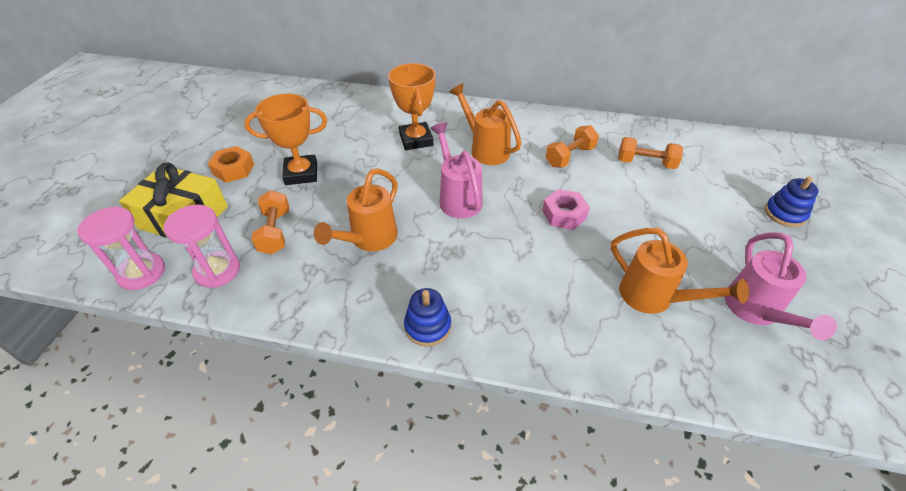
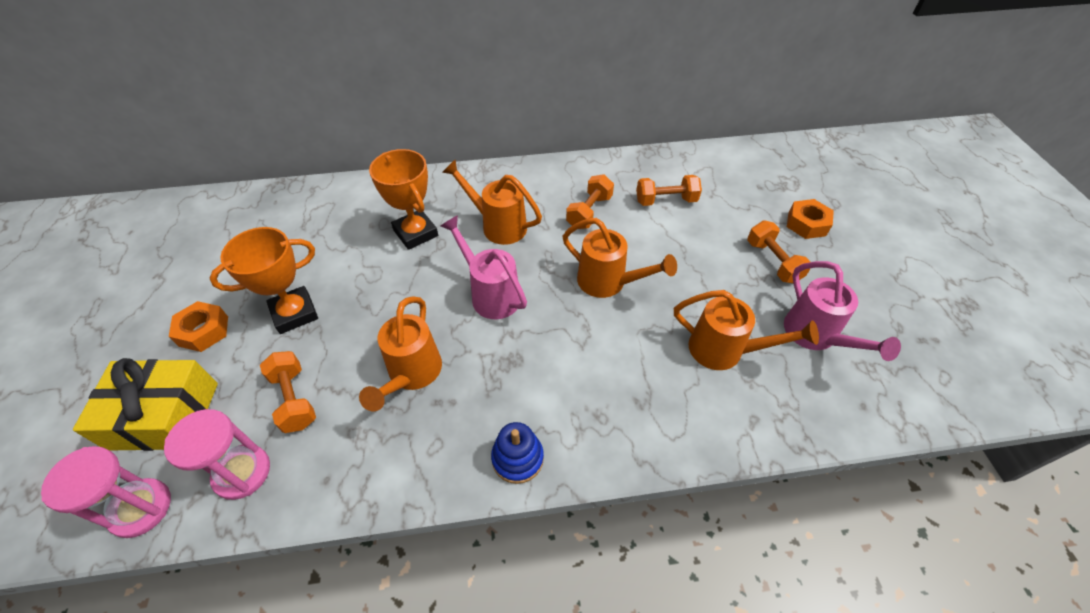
camera: 20 degrees left, 5 degrees up
pink nut [542,189,590,230] -> orange watering can [563,218,677,298]
blue stacking toy [765,176,818,227] -> orange nut [787,199,834,239]
none -> orange dumbbell [747,220,811,283]

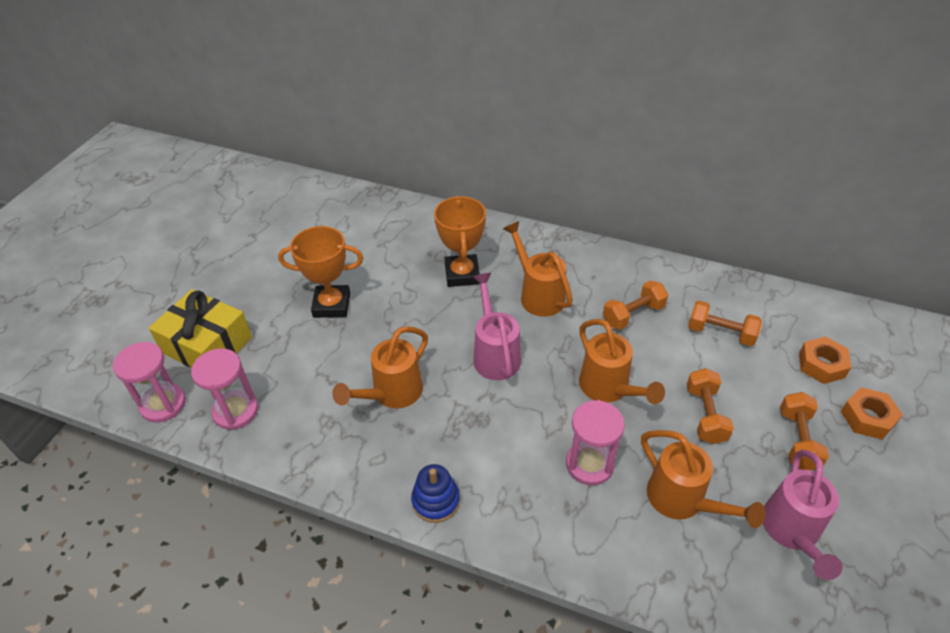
camera: 30 degrees right, 5 degrees down
orange nut [169,301,228,352] -> orange nut moved to [799,336,851,384]
orange dumbbell [260,351,316,433] -> orange dumbbell moved to [687,368,734,444]
none -> pink hourglass [566,400,625,485]

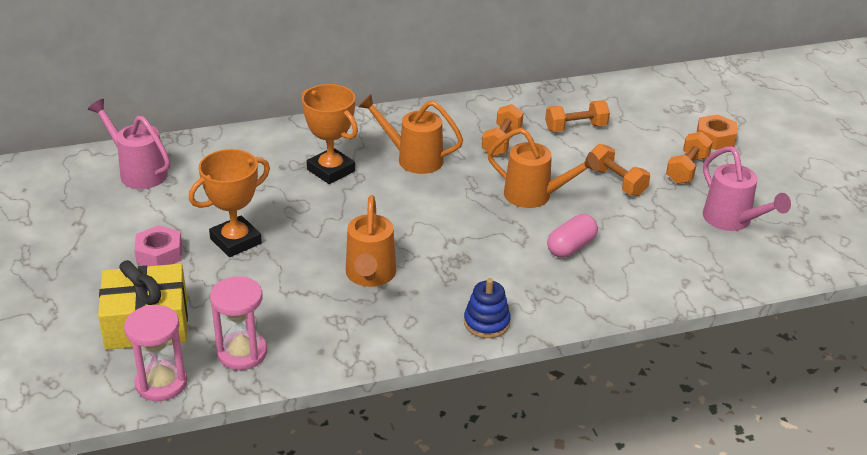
camera: 40 degrees left, 10 degrees down
pink watering can [472,273,521,380] -> pink watering can moved to [88,99,170,189]
pink hourglass [566,400,625,485] -> pink capsule [547,214,598,258]
orange watering can [641,430,765,528] -> none
orange dumbbell [780,392,829,470] -> orange dumbbell turned 60 degrees clockwise [666,132,713,184]
orange nut [799,336,851,384] -> none
none -> pink nut [134,225,182,266]

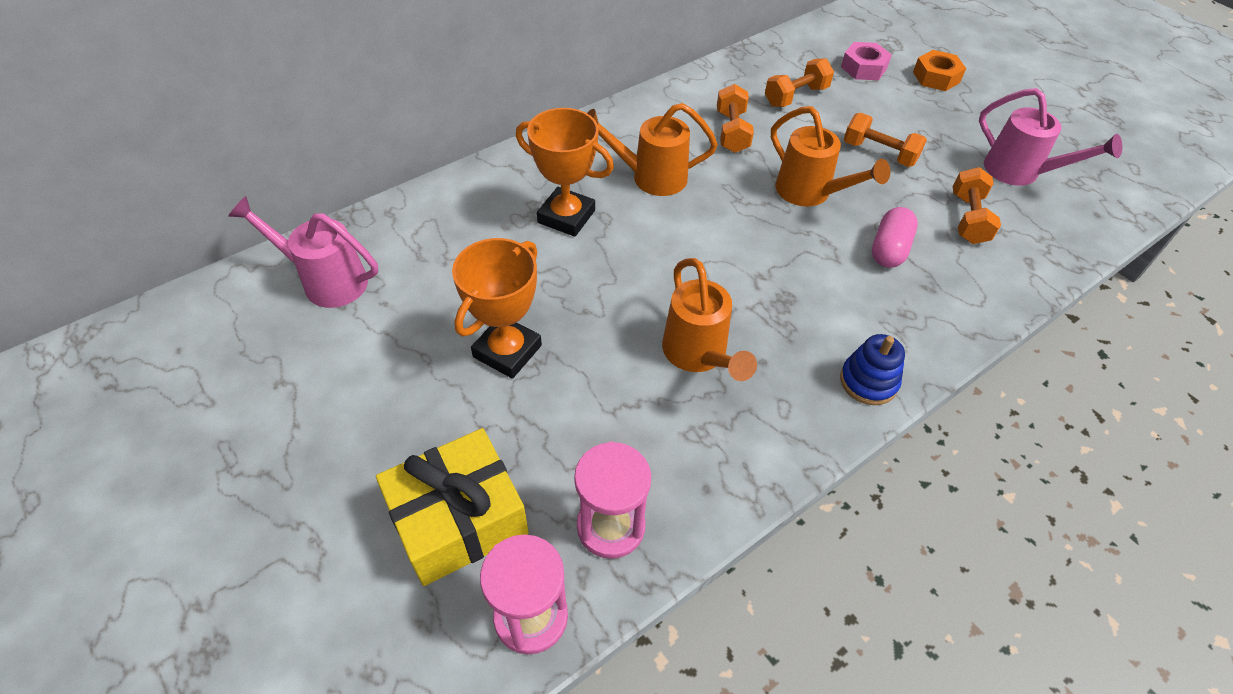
camera: 20 degrees left, 15 degrees up
pink nut [134,225,182,266] -> pink nut moved to [841,42,892,80]
orange watering can [487,128,600,208] -> orange watering can turned 45 degrees clockwise [771,106,890,207]
orange dumbbell [666,132,713,184] -> orange dumbbell moved to [953,167,1001,244]

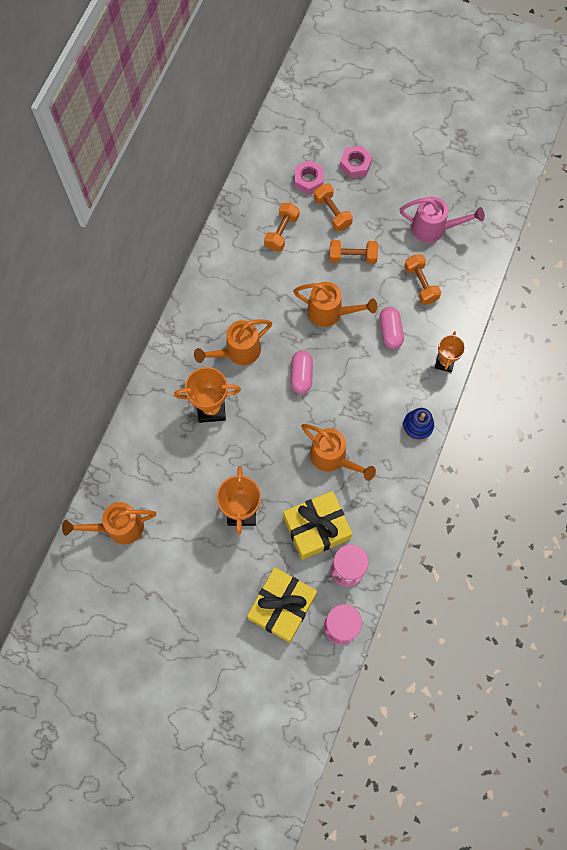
camera: 30 degrees left, 20 degrees up
pink watering can [228,196,378,308] -> orange watering can [62,502,156,544]
orange dumbbell [717,84,754,153] -> orange dumbbell moved to [314,184,353,231]
orange nut [913,50,966,91] -> pink nut [340,145,372,179]
none -> yellow gift [283,491,352,560]
none -> pink capsule [291,350,313,394]
none -> orange trophy [435,331,465,372]

